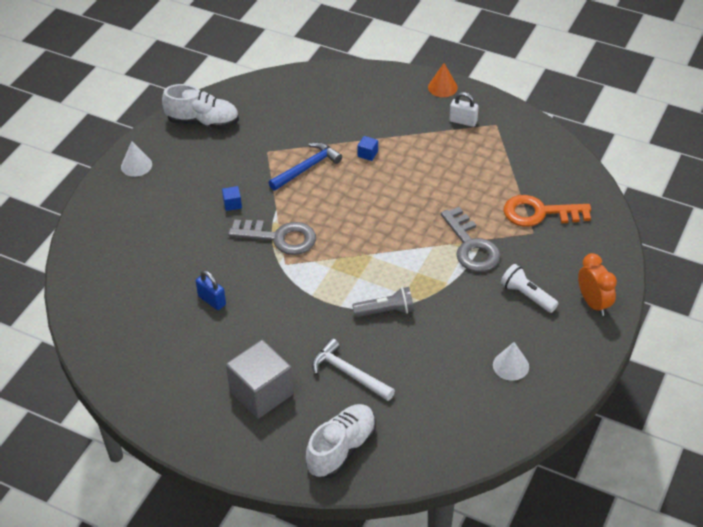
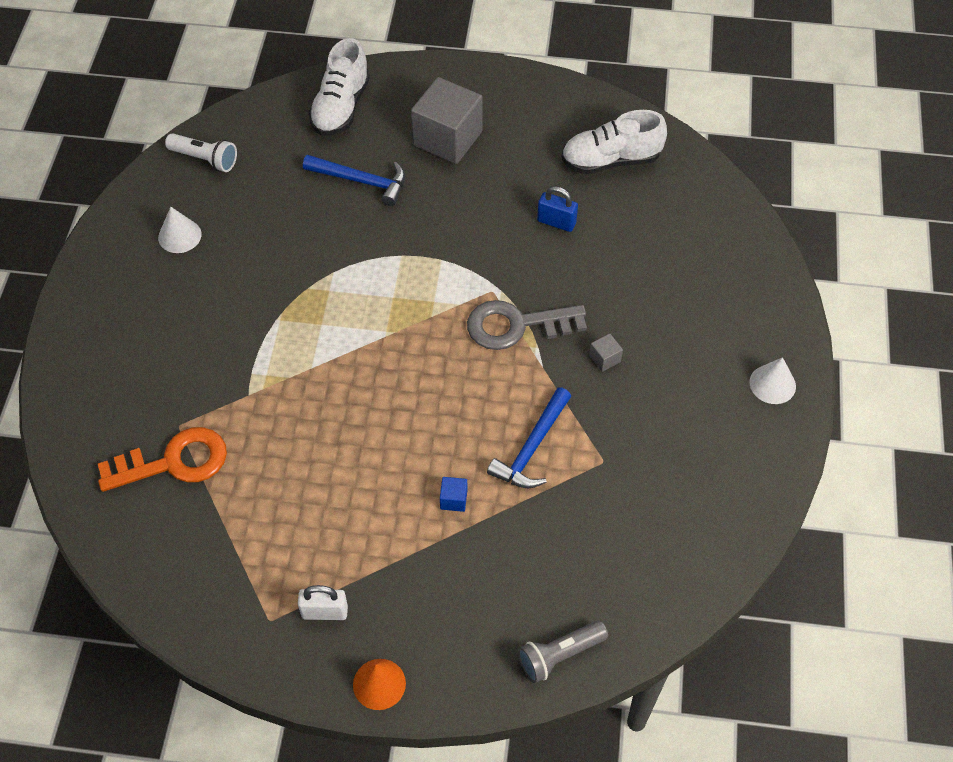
camera: 160 degrees right, 10 degrees up
white shoe [162,84,239,129] -> white shoe moved to [561,110,667,174]
blue cube [222,186,242,211] -> grey cube [589,333,623,372]
white hammer [312,338,395,401] -> blue hammer [303,155,405,206]
grey flashlight [352,287,414,317] -> grey flashlight moved to [518,621,608,683]
grey key [441,207,501,272] -> none
white flashlight [501,264,559,313] -> white flashlight moved to [165,133,237,172]
orange clock [578,253,617,316] -> none

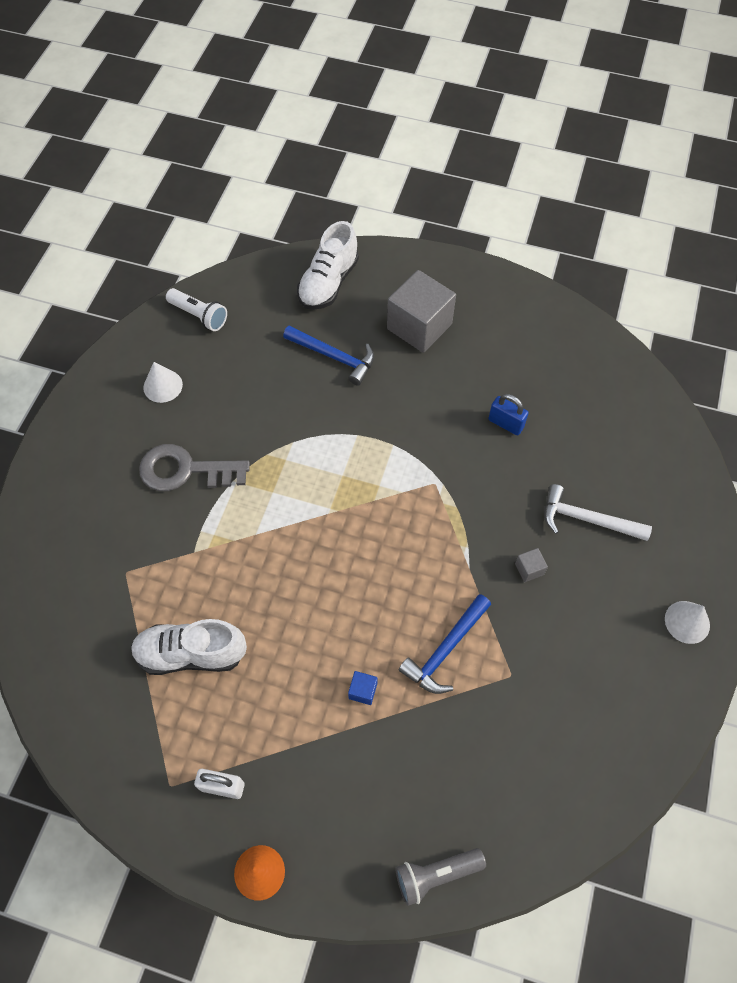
camera: 10 degrees right, 5 degrees up
orange key [98,427,227,492] -> none
grey key [467,300,587,350] -> grey key moved to [139,444,250,491]
white shoe [561,110,667,174] -> white shoe moved to [131,619,247,675]
none -> white hammer [544,484,652,541]

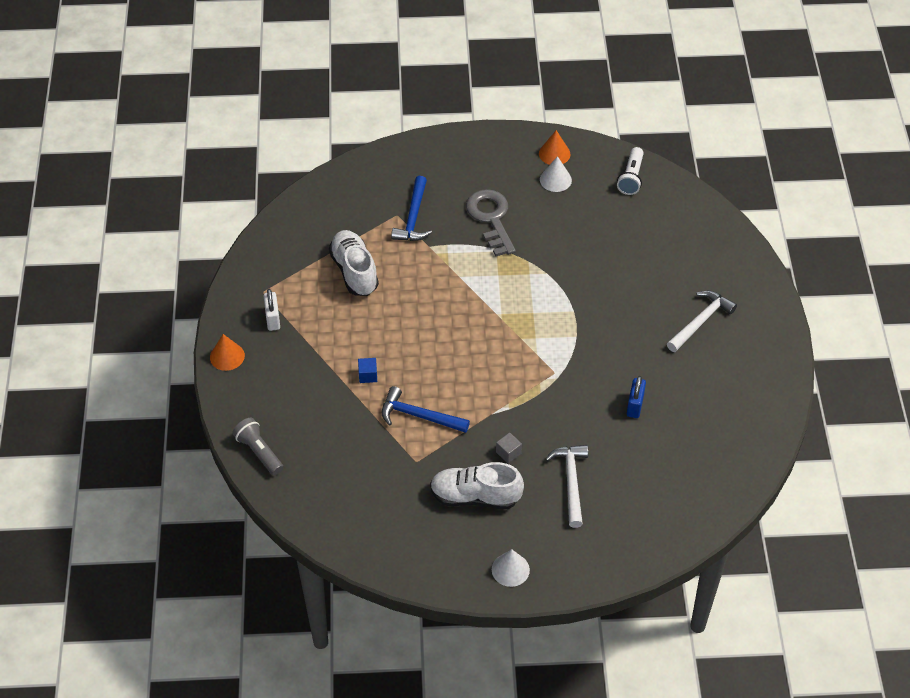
camera: 70 degrees right, 10 degrees down
blue hammer [283,325,374,386] -> blue hammer moved to [391,176,432,241]
white shoe [297,221,359,310] -> white shoe moved to [430,462,524,509]
grey cube [387,270,456,353] -> white hammer [667,291,737,352]
none -> orange cone [539,130,571,165]

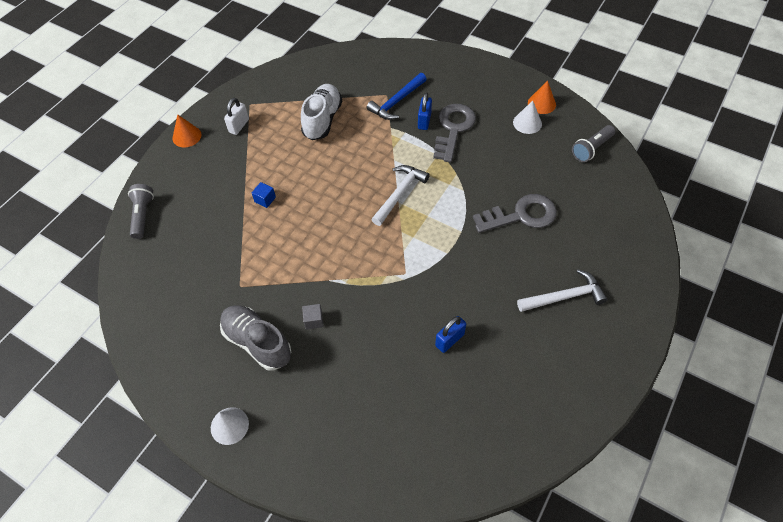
camera: 35 degrees right, 5 degrees up
blue hammer [382,386,470,433] -> none
white shoe [430,462,524,509] -> grey shoe [220,305,291,371]
white hammer [545,445,588,528] -> white hammer moved to [371,165,430,226]
white flashlight [617,147,644,195] -> grey flashlight [572,125,615,162]
none -> blue padlock [418,92,432,130]
none -> grey key [473,194,557,233]

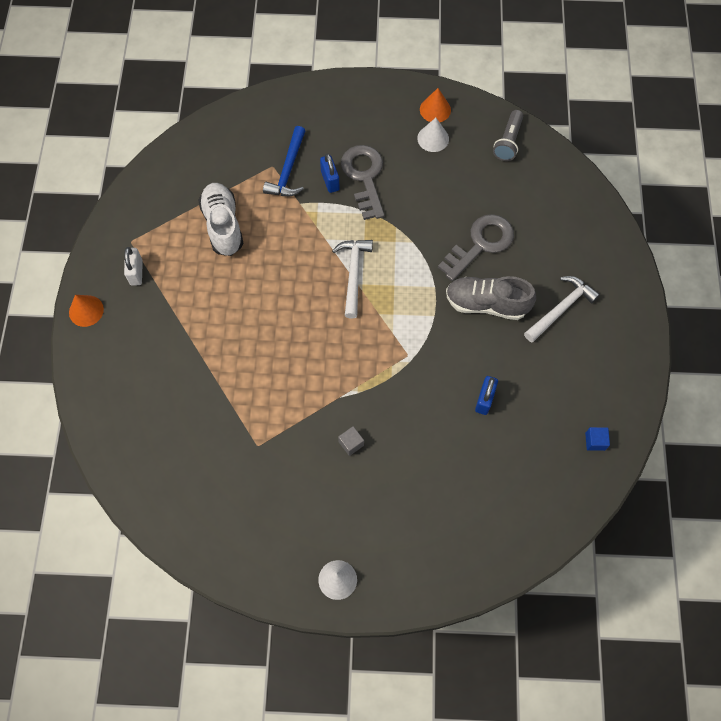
camera: 30 degrees left, 10 degrees up
grey flashlight [128,184,154,239] -> none
grey shoe [220,305,291,371] -> grey shoe moved to [446,276,536,320]
blue cube [252,182,276,208] -> blue cube moved to [585,427,610,451]

